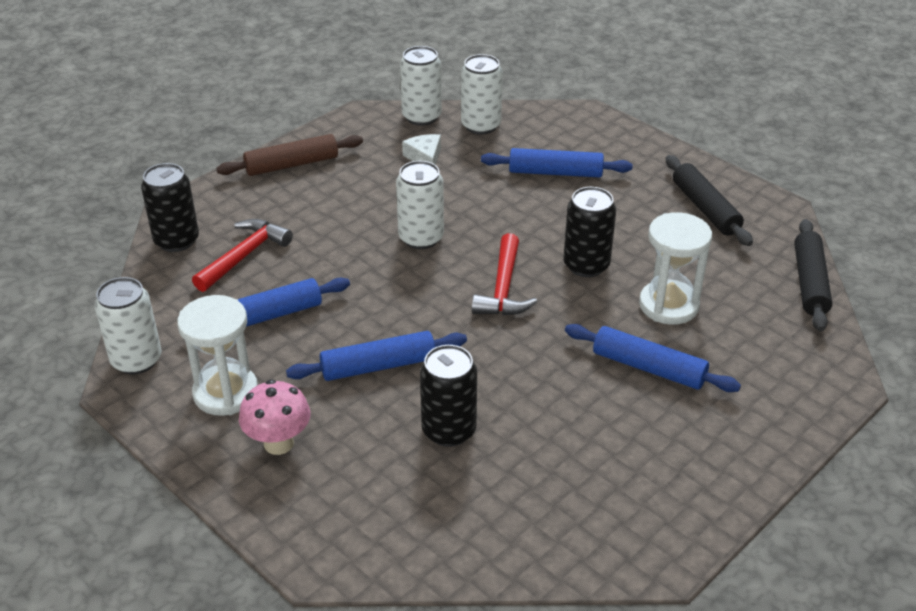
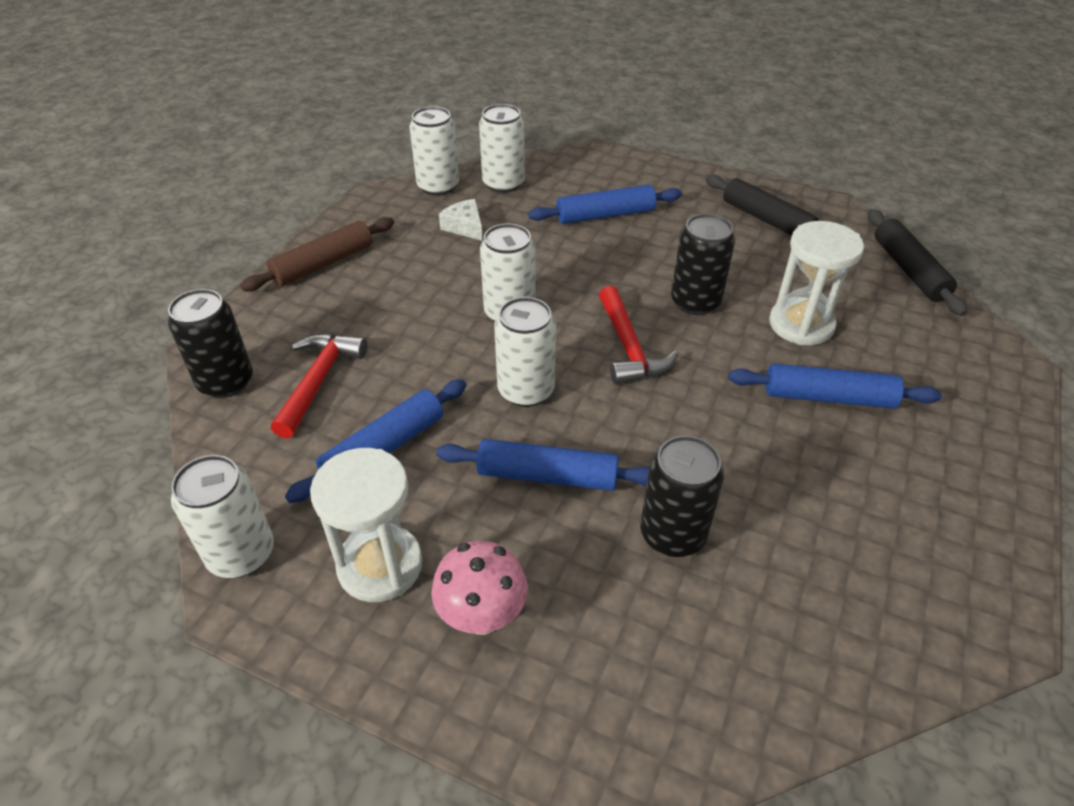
camera: 20 degrees left, 5 degrees up
blue rolling pin [286,331,467,381] -> blue rolling pin turned 45 degrees clockwise [437,439,649,491]
none -> white can [494,297,556,407]

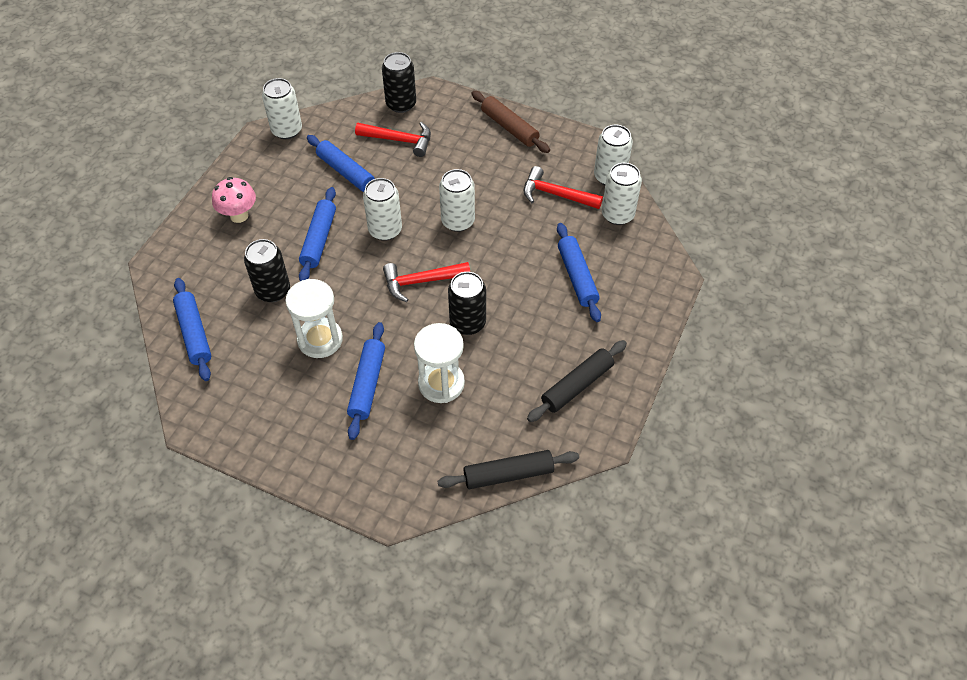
camera: 90 degrees right, 10 degrees up
white hourglass [310,448,423,602] -> white hourglass moved to [285,279,343,358]
white cheese [439,199,483,241] -> red hammer [524,166,603,209]
none -> blue rolling pin [173,278,211,381]

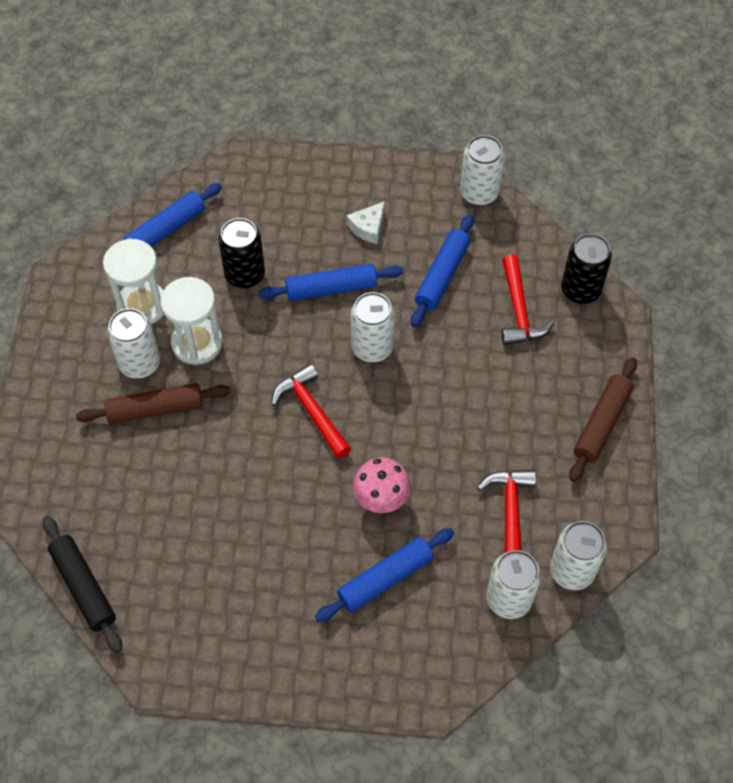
camera: 70 degrees right, 5 degrees up
pink mushroom [212,177,256,223] -> pink mushroom moved to [353,458,411,513]
blue rolling pin [347,322,385,440] -> brown rolling pin [76,383,230,424]
white hourglass [414,323,465,403] -> white hourglass moved to [103,238,164,324]
white can [439,169,475,232] -> white can moved to [107,308,160,379]
black can [448,272,486,335] -> none
black rolling pin [527,340,627,422] -> none
none -> white cheese [347,201,385,244]

